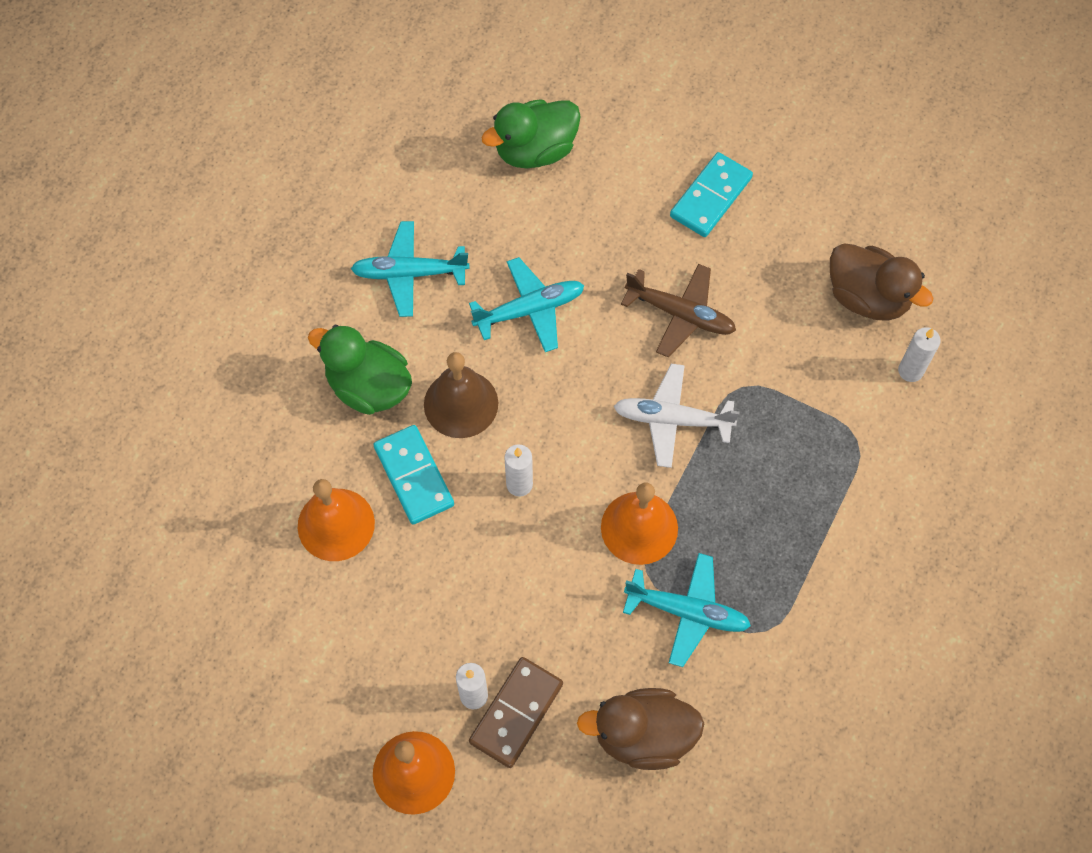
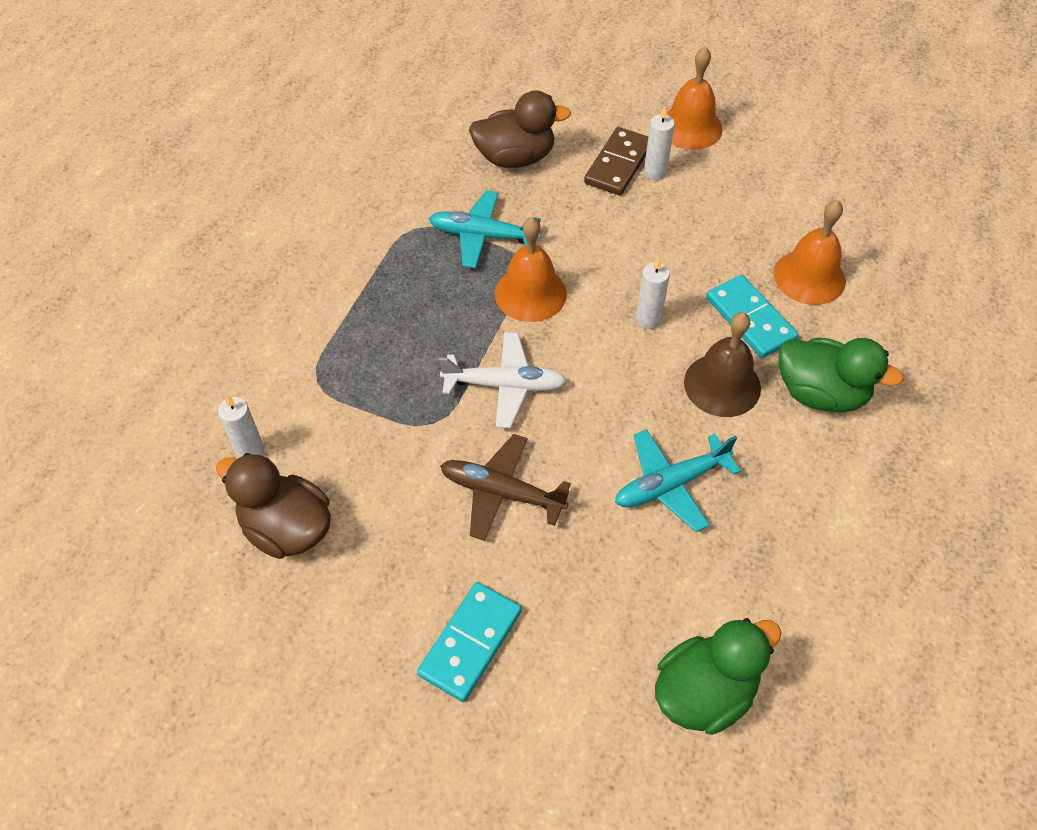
camera: 175 degrees right, 10 degrees down
turquoise plane [351,221,469,317] -> none

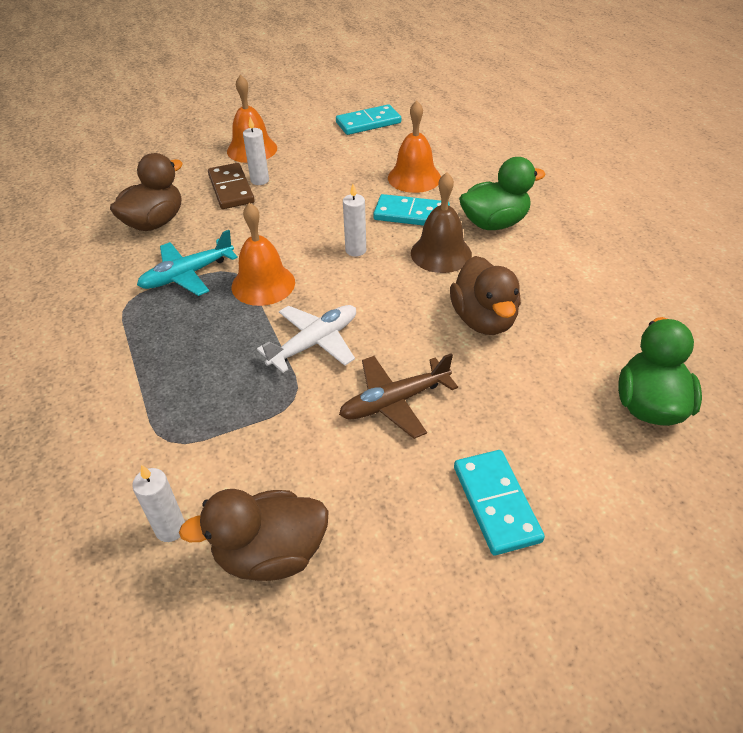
camera: 45 degrees left, 10 degrees down
turquoise plane [615,429,741,532] -> brown duck [450,256,521,335]
none -> turquoise domino [336,104,401,135]

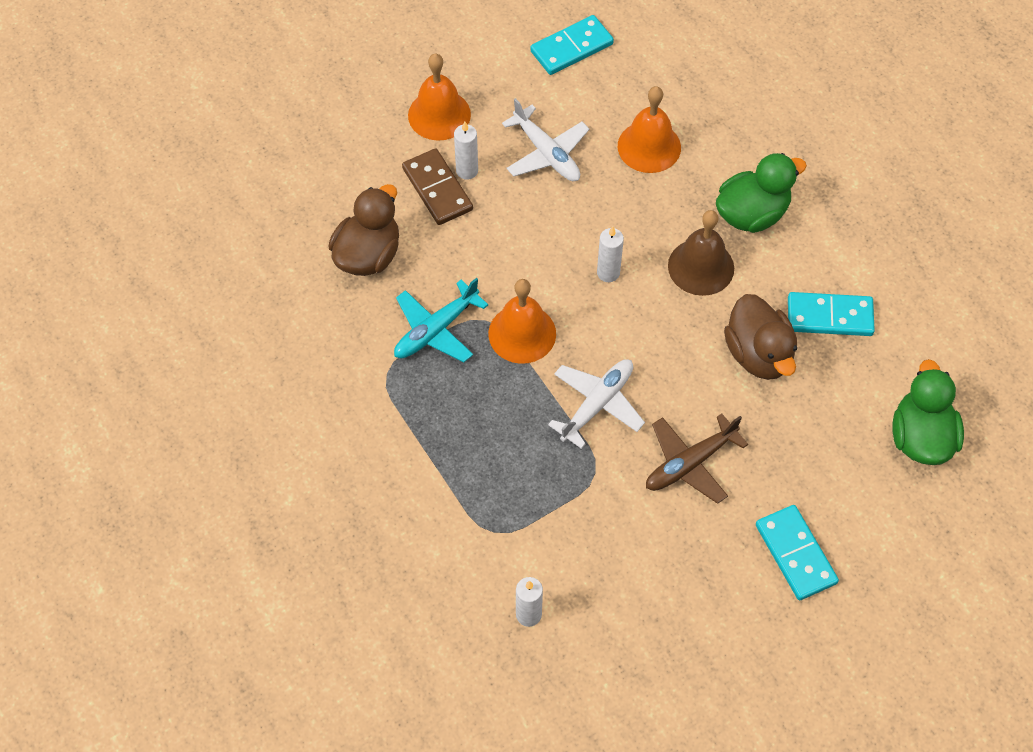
camera: 10 degrees left, 15 degrees up
brown duck [179,489,329,581] -> none
turquoise domino [373,194,450,226] -> turquoise domino moved to [788,292,875,336]
none -> white plane [502,98,589,181]

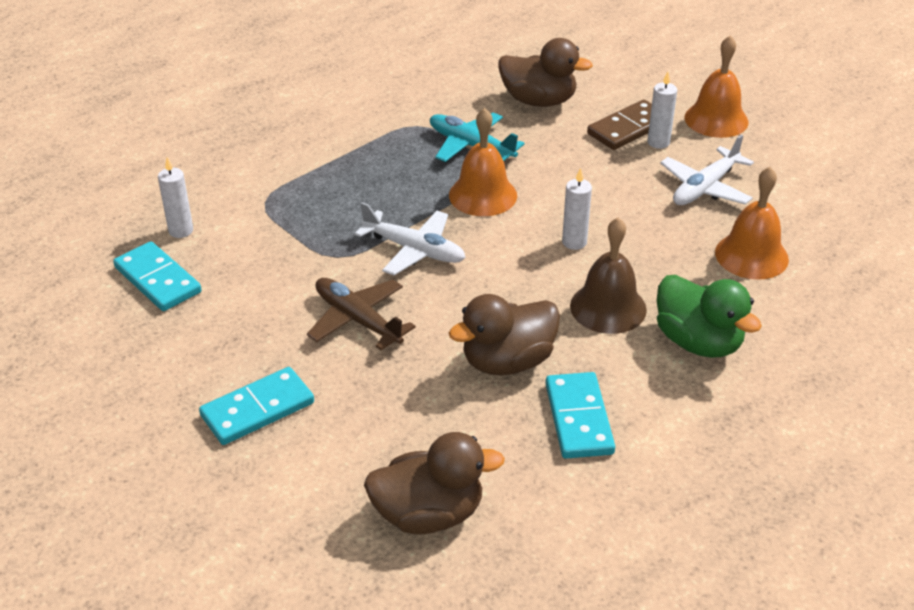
camera: 80 degrees right, 20 degrees down
turquoise domino [530,15,614,75] -> turquoise domino moved to [113,241,202,311]
green duck [892,359,964,465] -> brown duck [364,432,505,535]

